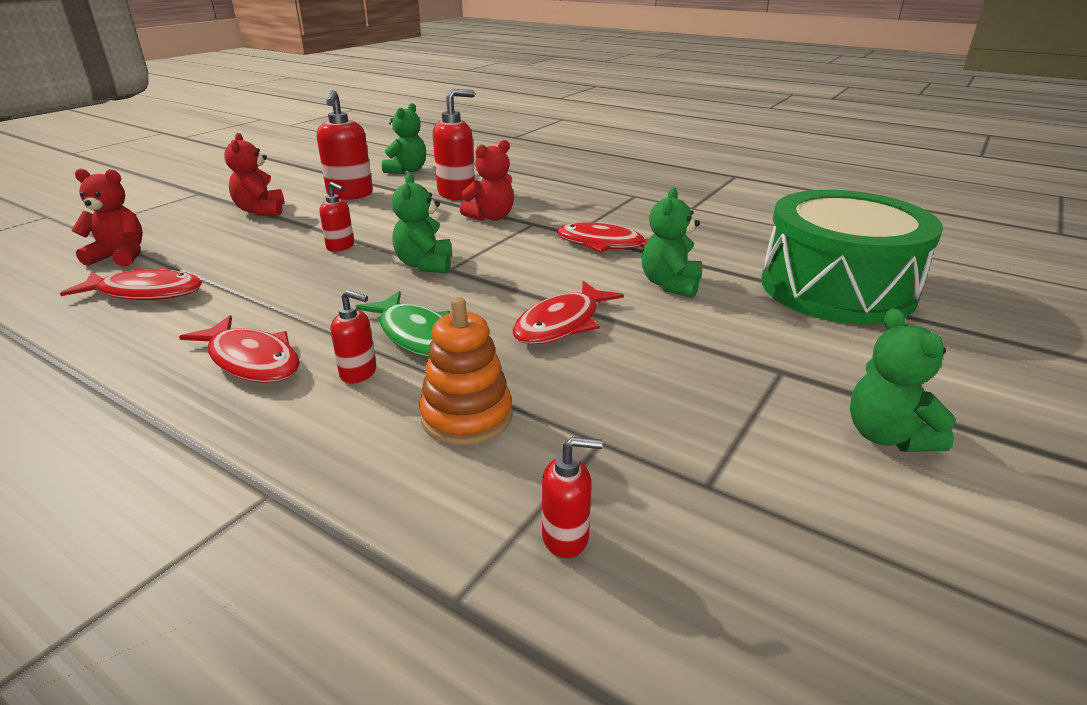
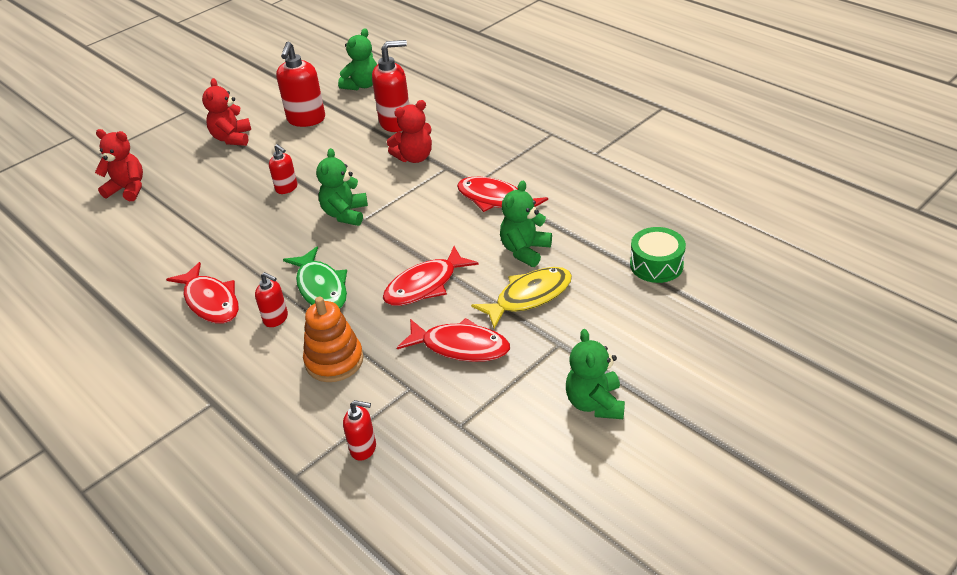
camera: 15 degrees right, 10 degrees up
red fish [60,267,202,300] -> red fish moved to [397,318,510,362]
green drum [761,190,943,325] -> green drum [630,227,686,283], size x0.44
none -> yellow fish [471,267,572,329]

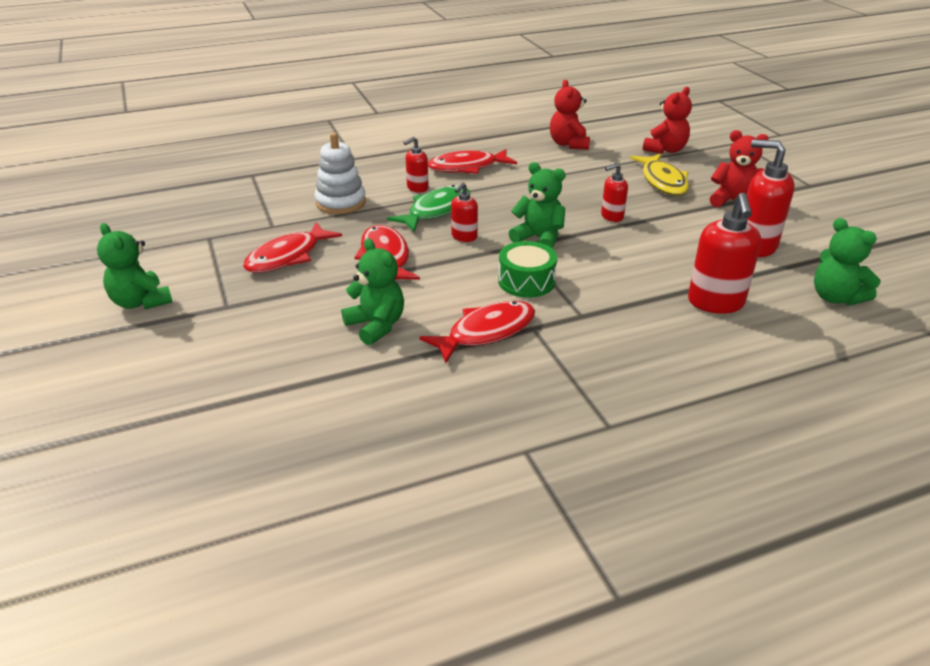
camera: 110 degrees right, 5 degrees down
green fish [283,246,347,309] -> green fish turned 135 degrees clockwise [387,185,470,232]
orange stacking toy [303,297,364,382] -> white stacking toy [314,133,366,214]
red soap dispenser [343,400,376,461] -> red soap dispenser moved to [451,182,478,242]
red teddy bear [387,100,432,163] -> red teddy bear moved to [550,80,590,150]
yellow fish [471,267,572,329] -> yellow fish moved to [630,154,689,196]
green teddy bear [566,329,625,419] -> green teddy bear turned 150 degrees counterclockwise [97,223,173,309]
green drum [630,227,686,283] -> green drum moved to [498,241,557,298]

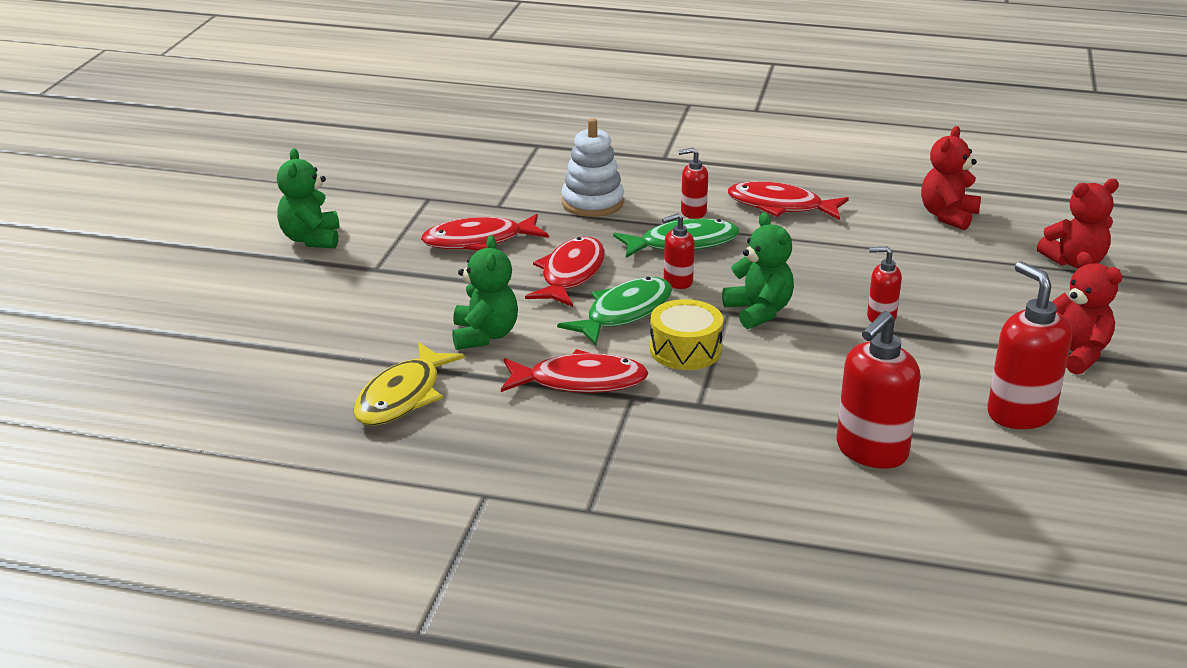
camera: 35 degrees right, 5 degrees down
green drum [498,241,557,298] -> yellow drum [650,299,723,370]
yellow fish [630,154,689,196] -> yellow fish moved to [353,342,465,426]
green teddy bear [814,218,880,305] -> none
none -> green fish [557,277,672,346]

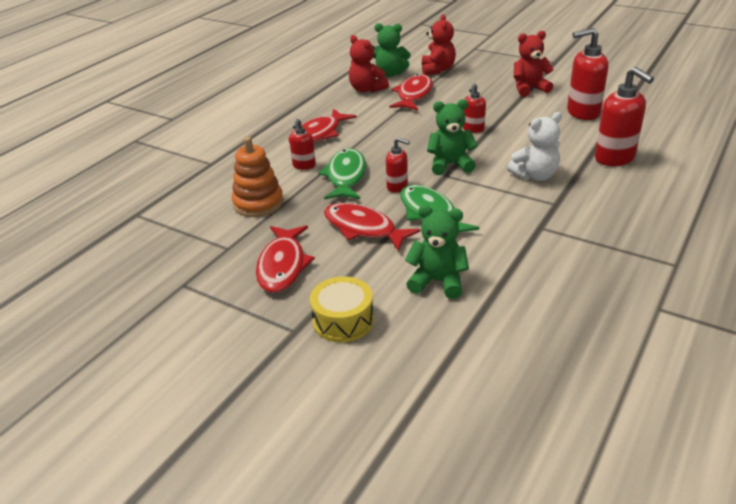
camera: 70 degrees left, 5 degrees up
green teddy bear [277,148,339,248] -> green teddy bear moved to [373,23,411,77]
yellow fish [353,342,465,426] -> none
red fish [501,349,648,393] -> red fish moved to [389,74,433,111]
white stacking toy [561,118,624,217] -> orange stacking toy [232,137,284,217]
yellow drum [650,299,723,370] -> yellow drum moved to [310,276,374,343]
red soap dispenser [662,213,695,289] -> red soap dispenser turned 60 degrees counterclockwise [386,138,410,193]
none -> white teddy bear [507,112,562,181]

